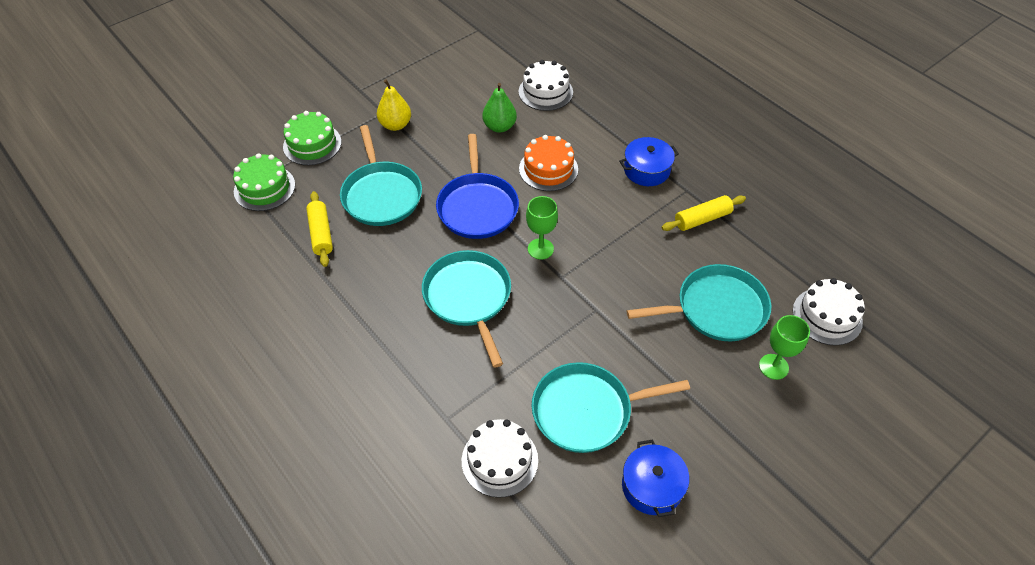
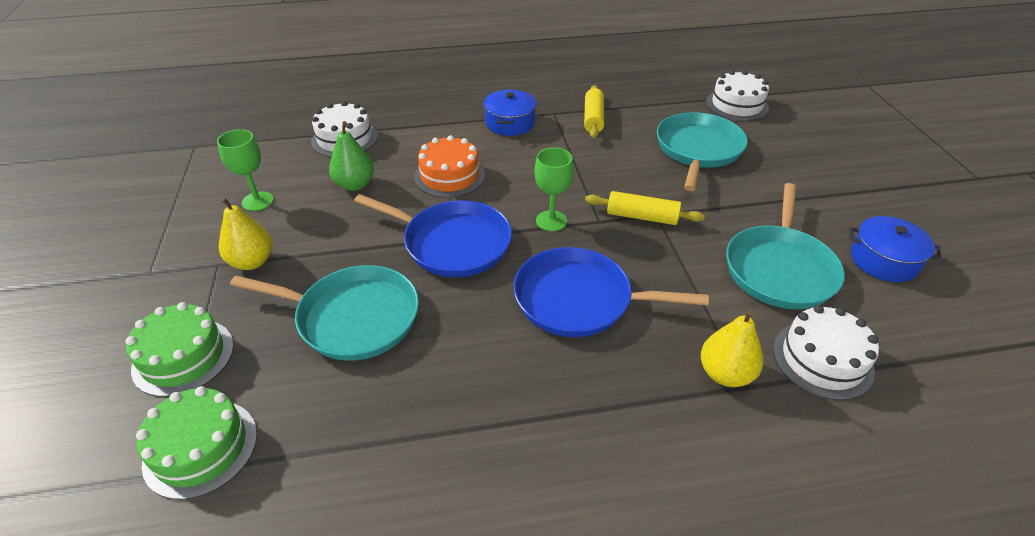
camera: 60 degrees left, 10 degrees down
yellow rolling pin [306,191,333,267] -> yellow rolling pin moved to [585,191,705,225]
turquoise pan [422,250,511,368] -> blue pan [513,247,709,337]
green goblet [759,315,810,380] -> green goblet moved to [217,129,273,211]
none -> yellow pear [701,310,764,387]

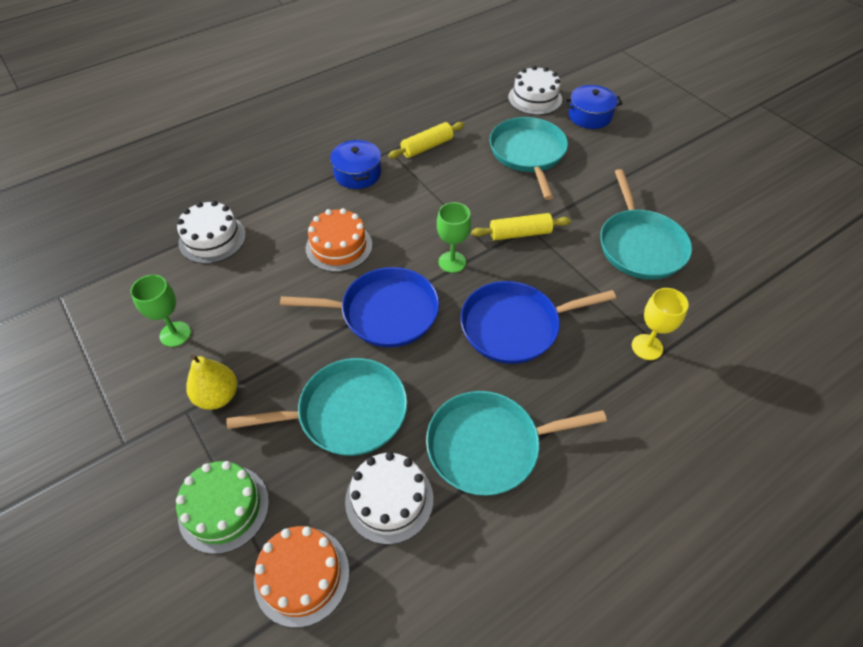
camera: 25 degrees left, 10 degrees up
green cake [136,386,257,500] -> orange cake [254,526,350,628]
green pear [329,121,374,191] -> none
yellow rolling pin [584,85,604,138] -> yellow rolling pin turned 75 degrees clockwise [388,122,464,159]
yellow pear [701,310,764,387] -> yellow goblet [632,288,689,360]
white cake [773,305,879,400] -> white cake moved to [345,452,433,545]
blue pot [849,216,942,282] -> blue pot moved to [565,85,623,129]
none -> turquoise pan [426,391,607,496]

